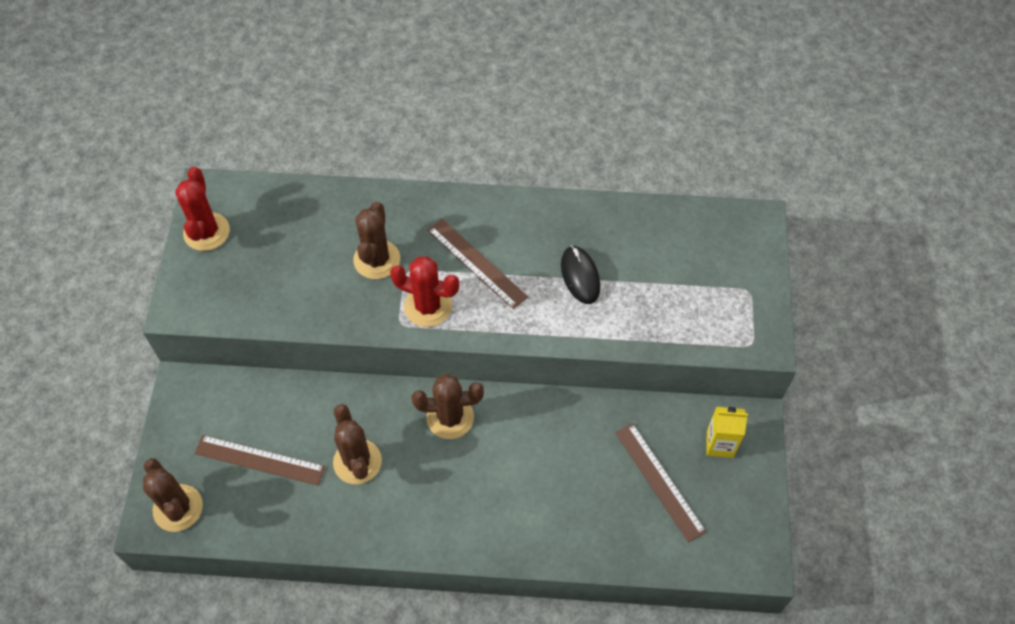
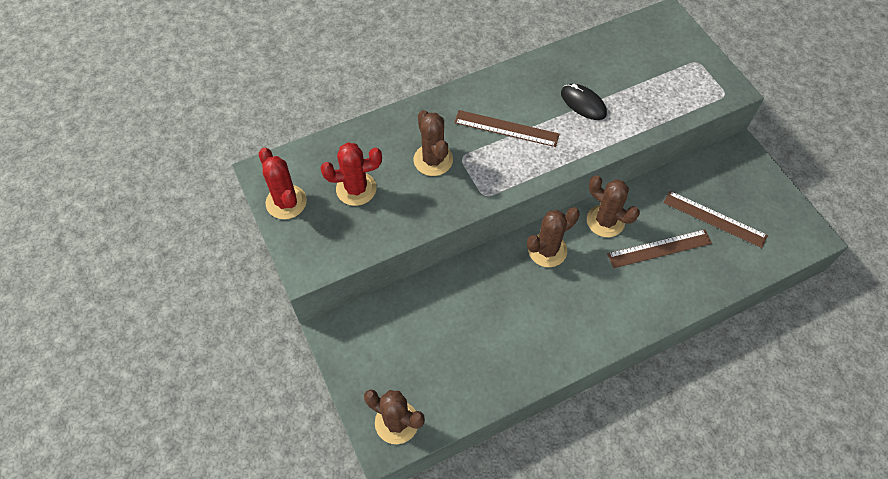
camera: 30 degrees left, 0 degrees up
brown ruler [195,435,325,486] -> brown ruler moved to [607,229,712,268]
brown cactus [333,404,382,484] -> brown cactus moved to [587,175,640,237]
red cactus [390,257,459,327] -> red cactus moved to [321,142,382,206]
yellow carton [706,407,748,458] -> none

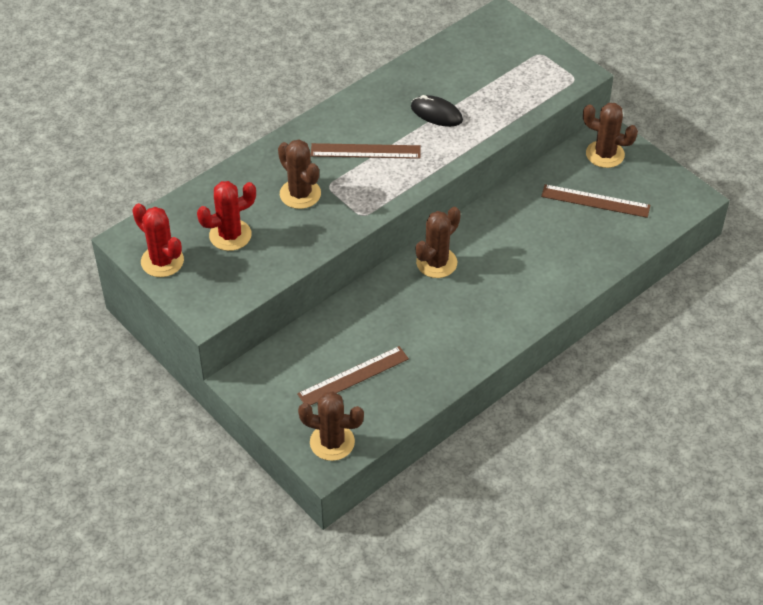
camera: 15 degrees left, 10 degrees down
brown cactus [587,175,640,237] -> brown cactus moved to [583,103,638,168]
brown ruler [607,229,712,268] -> brown ruler moved to [297,346,409,405]

